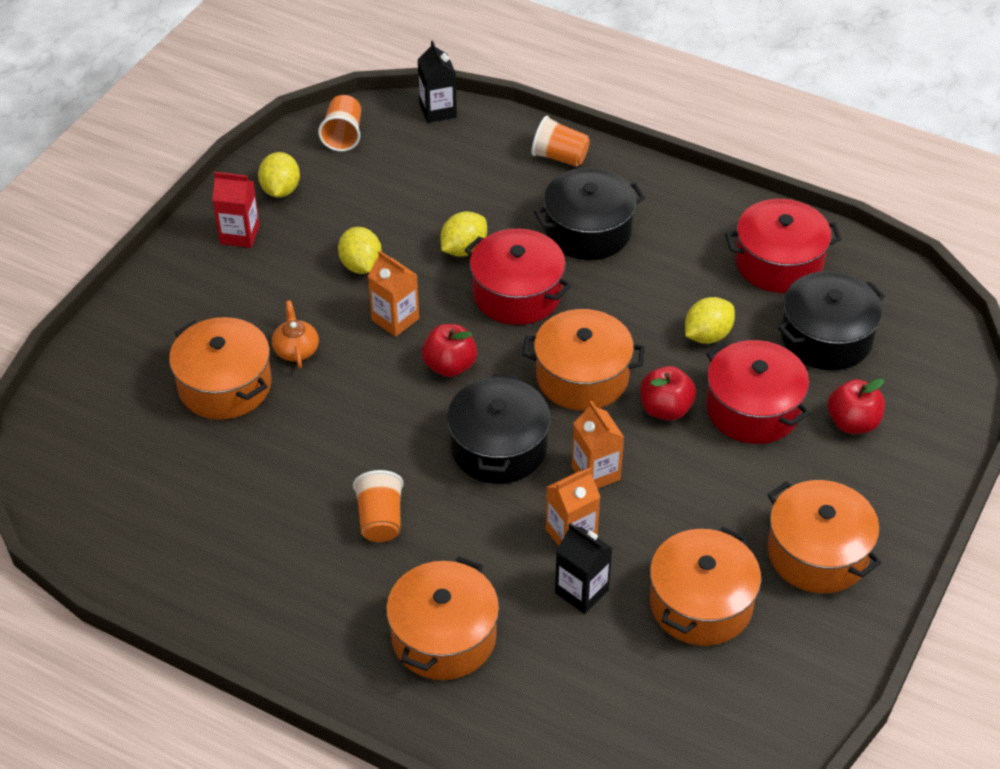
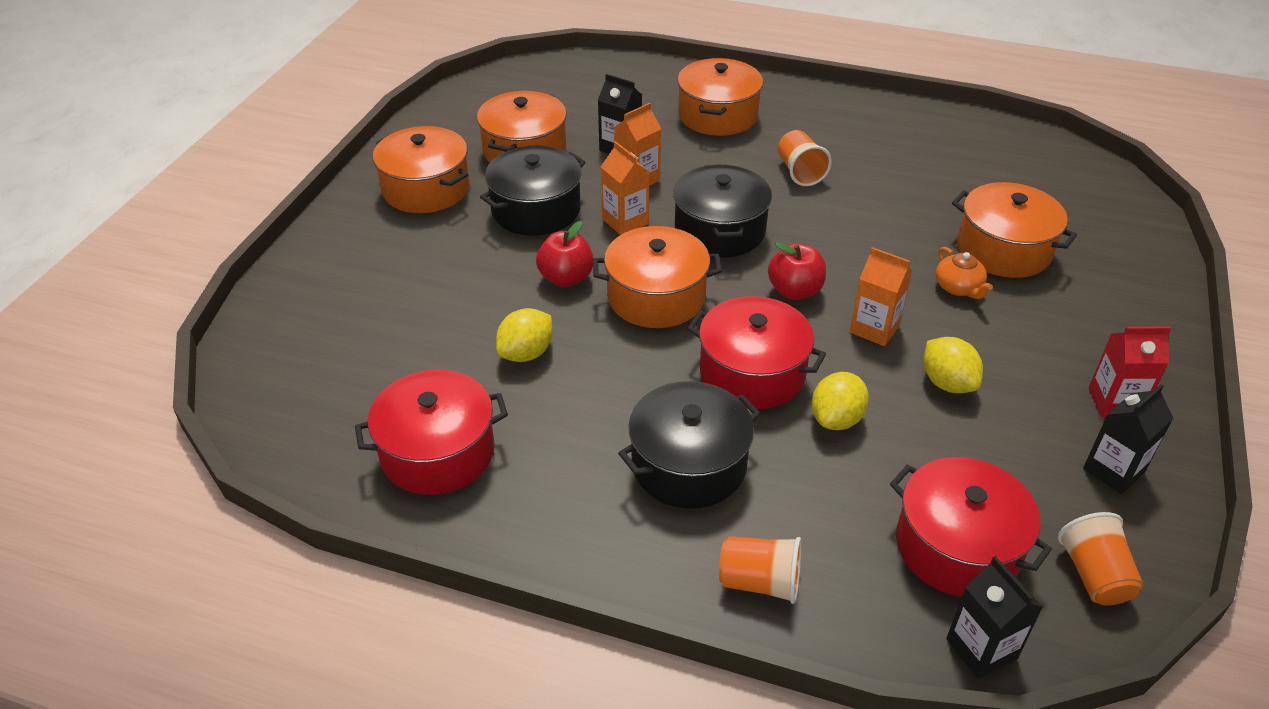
camera: 170 degrees right, 5 degrees down
yellow lemon [258,152,300,198] -> black carton [1083,384,1173,494]
red pot [706,340,810,444] -> red pot moved to [890,457,1052,597]
black pot [778,271,885,370] -> black pot moved to [480,145,585,236]
red apple [828,378,885,434] -> none

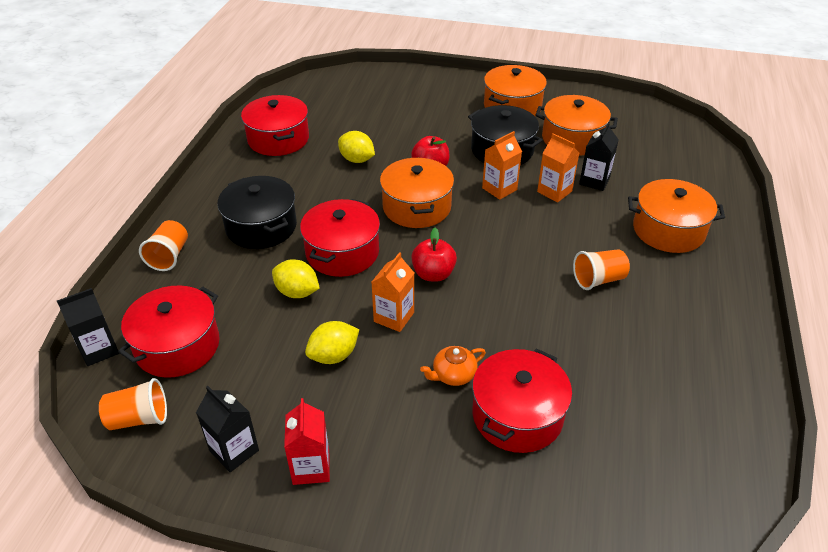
camera: 85 degrees right, 0 degrees up
black pot [673,165,772,257] -> none
orange pot [952,182,1077,278] -> red pot [472,348,572,453]

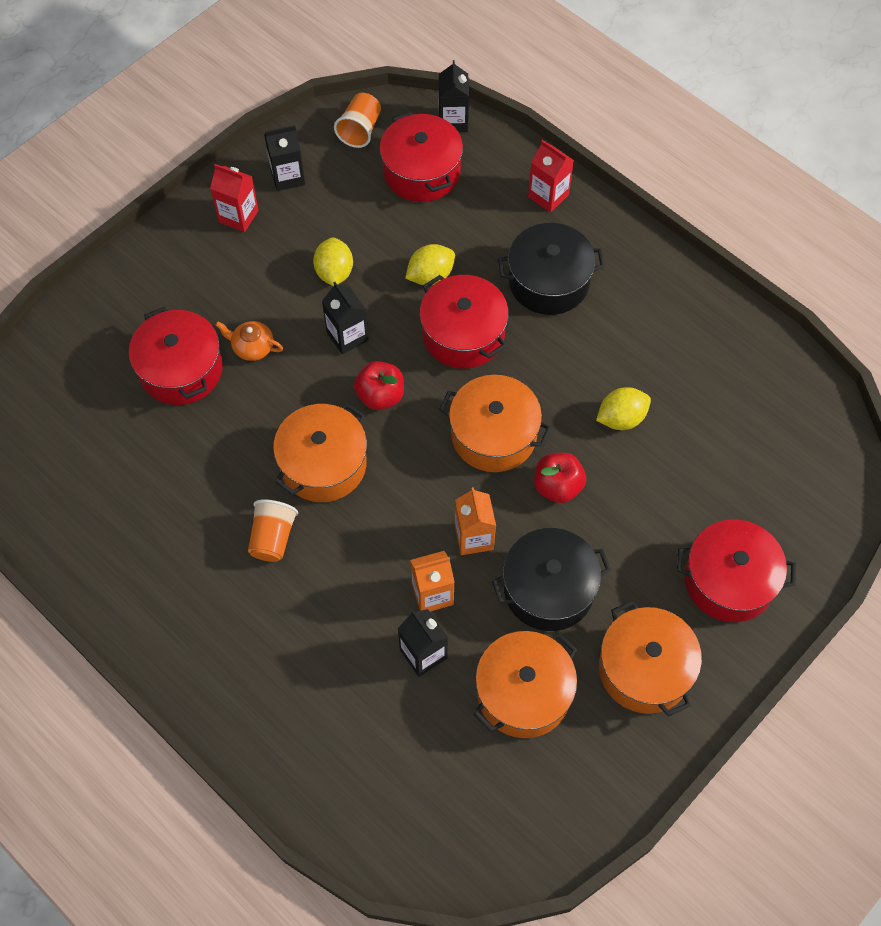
camera: 120 degrees right, 20 degrees up
orange cup [139,220,188,271] -> red carton [528,140,574,212]
red pot [241,95,309,156] -> red pot moved to [677,519,796,622]
orange carton [372,252,414,332] -> black carton [322,282,369,354]
orange teapot [420,346,486,386] -> orange teapot turned 75 degrees counterclockwise [215,321,283,361]
orange pot [628,179,725,253] -> orange pot moved to [273,403,367,502]

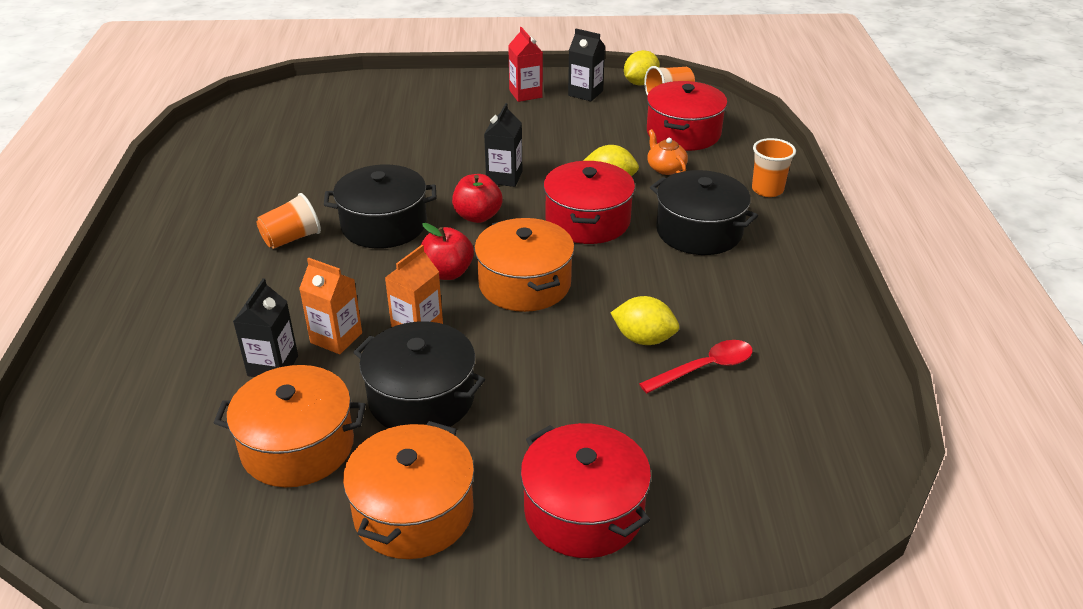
camera: 45 degrees right, 25 degrees down
red pot [129,307,223,405] -> none
orange teapot [215,321,283,361] -> orange teapot moved to [647,129,688,175]
orange pot [273,403,367,502] -> black pot [324,165,437,248]
yellow lemon [313,237,353,286] -> yellow lemon moved to [624,50,660,85]
black carton [439,60,469,132] -> none
red carton [528,140,574,212] -> orange cup [752,138,796,197]
red apple [534,453,586,503] -> red apple moved to [420,223,474,280]
none -> red spoon [639,340,753,394]

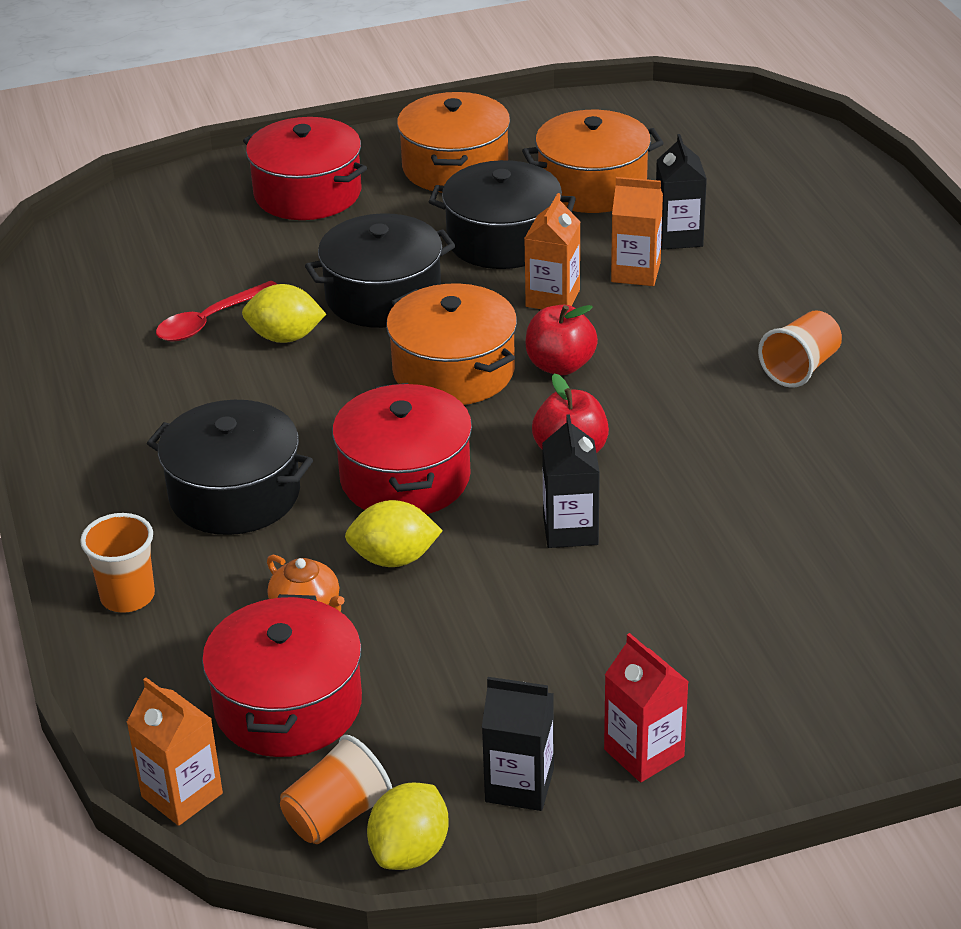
camera: 165 degrees right, 0 degrees up
black pot [324,165,437,248] -> black pot moved to [305,213,456,328]
none -> orange carton [126,678,223,826]

